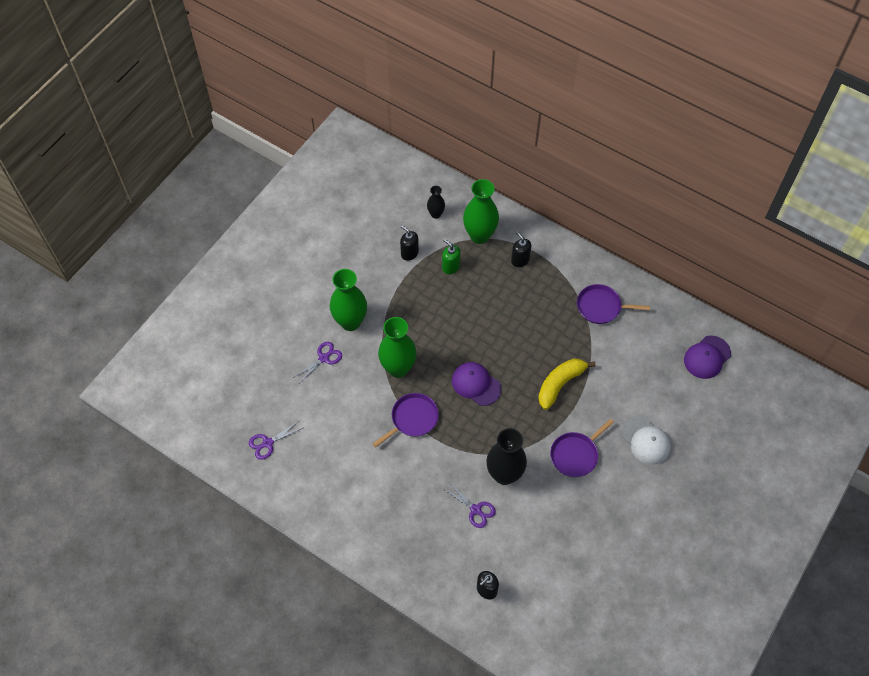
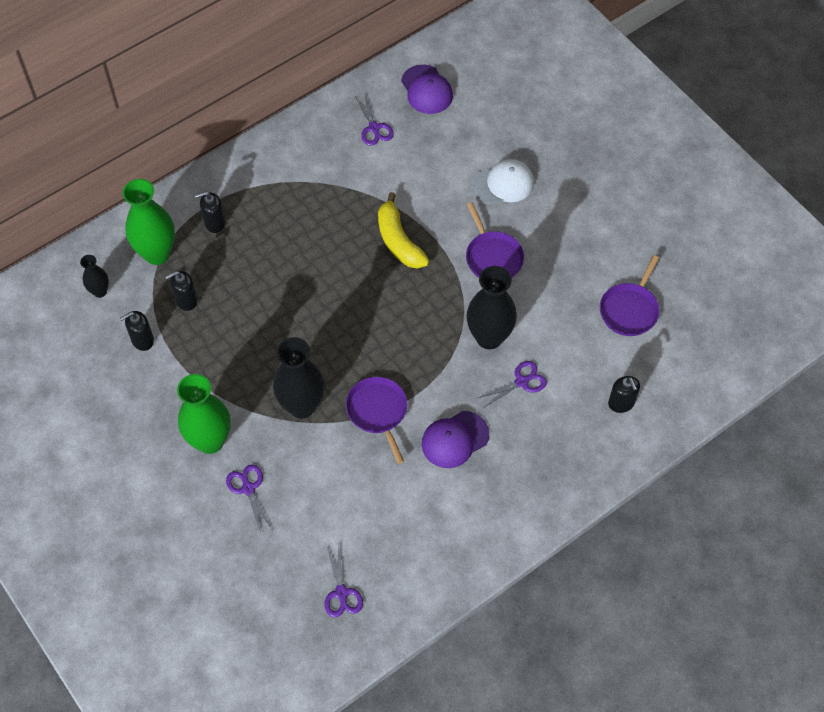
camera: 70 degrees left, 0 degrees up
green vase [378,317,417,378] -> black vase [273,337,325,418]
green soap dispenser [442,239,461,274] -> black soap dispenser [165,271,198,311]
purple cap [452,362,501,406] -> purple cap moved to [421,411,489,468]
purple pan [577,284,650,324] -> purple pan moved to [600,255,659,336]
none -> purple scissors [355,95,394,146]

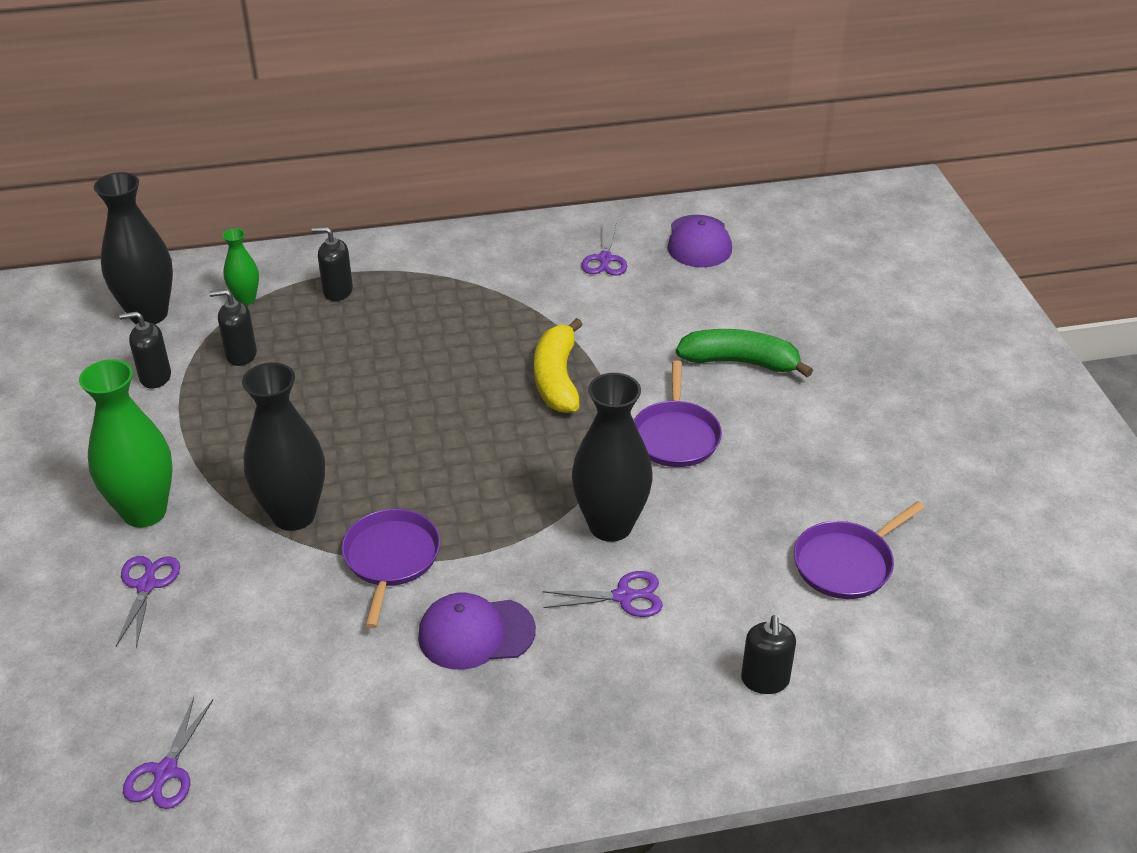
camera: 25 degrees right, 20 degrees down
black vase [80,255,109,298] -> black vase [94,172,173,324], size x1.92
green vase [123,179,175,265] -> green vase [223,228,259,305], size x0.52
white cap [471,159,534,205] -> green banana [676,329,813,377]

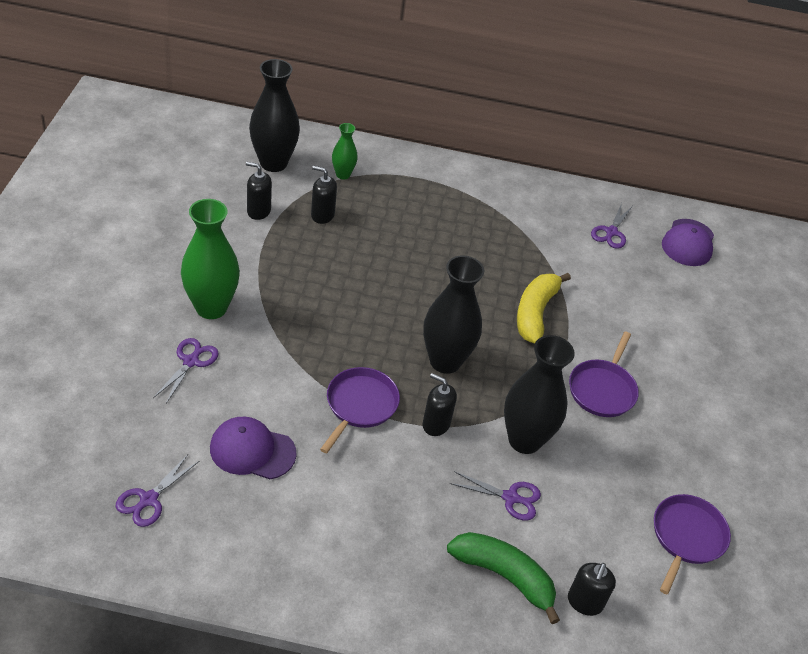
camera: 15 degrees right, 5 degrees up
black vase [242,362,325,531] -> black vase moved to [423,255,484,374]
black soap dispenser [312,227,353,301] -> black soap dispenser moved to [423,373,457,436]
purple cap [418,593,536,670] -> purple cap moved to [210,417,297,479]
green banana [676,329,813,377] -> green banana moved to [447,532,560,624]
purple pan [794,501,925,599] -> purple pan turned 135 degrees clockwise [654,494,731,594]

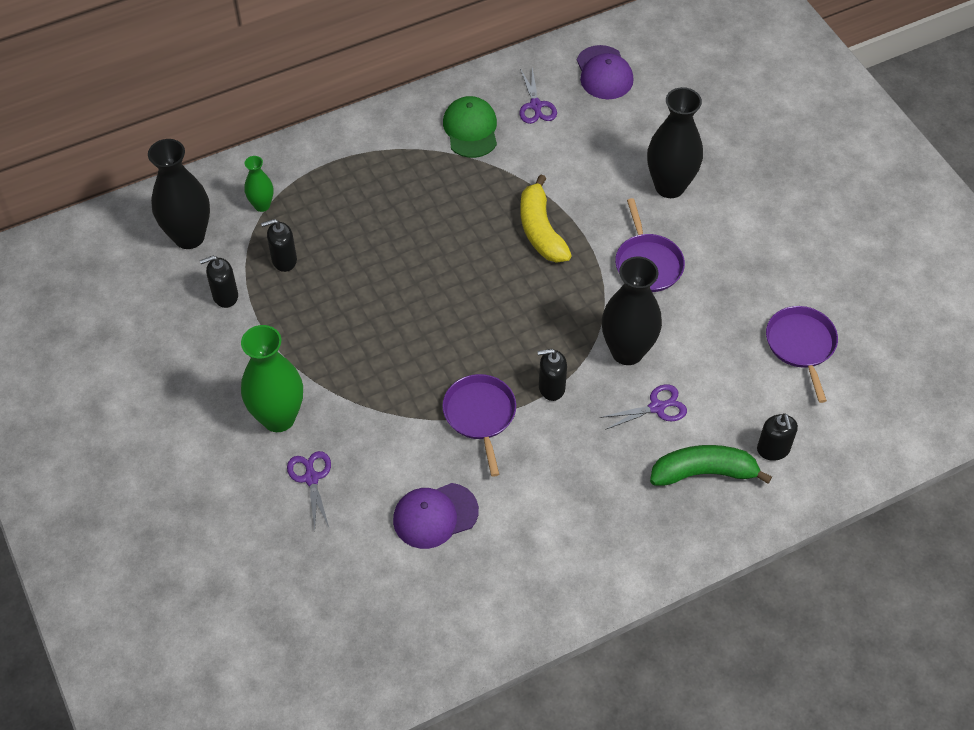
camera: 30 degrees left, 10 degrees up
purple scissors [116,454,199,527] -> none
black vase [423,255,484,374] -> black vase moved to [647,87,703,198]
none -> green cap [443,96,497,158]

